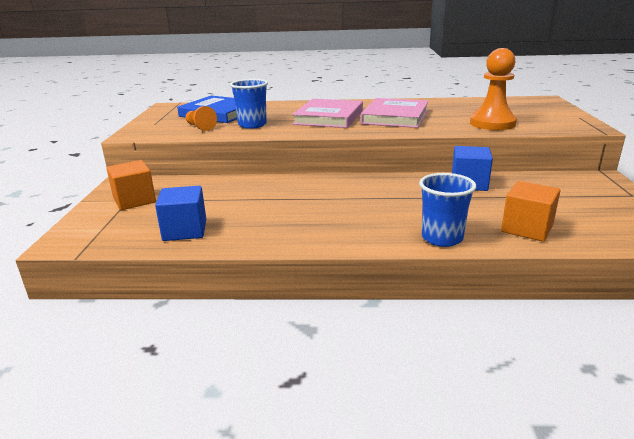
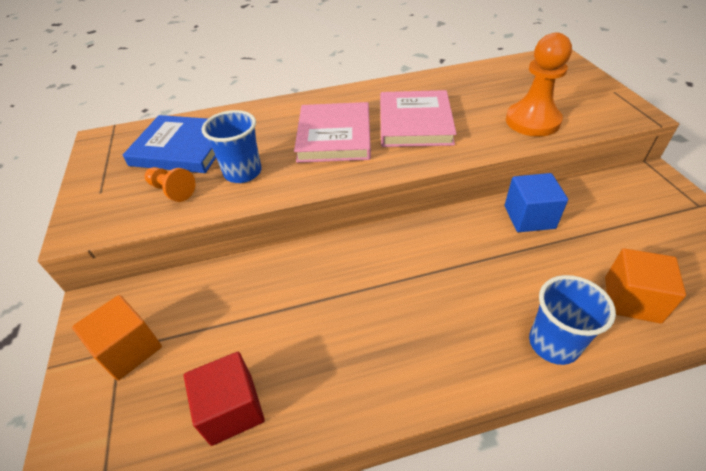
camera: 15 degrees left, 20 degrees up
blue cube [155,186,206,241] -> red cube [184,352,265,446]

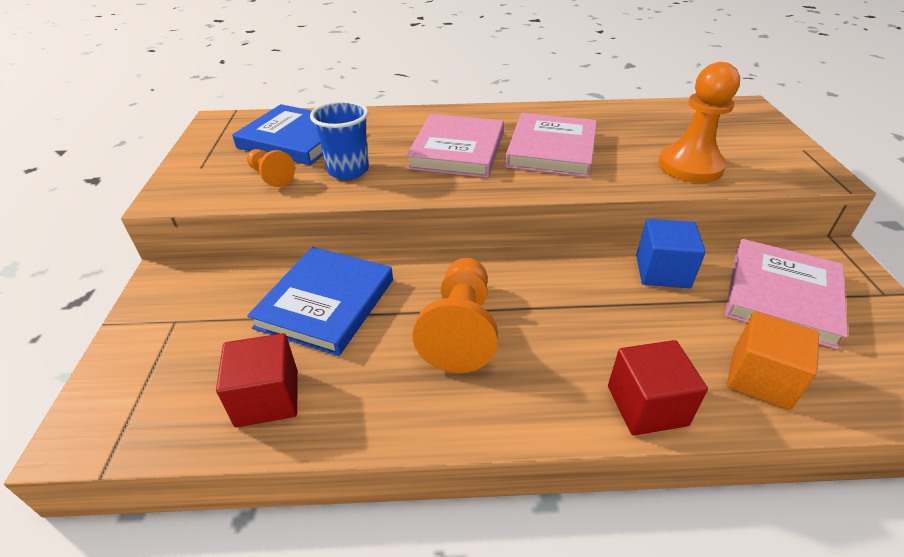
camera: 10 degrees right, 5 degrees down
orange cube [72,295,162,381] -> none
blue cup [529,275,616,365] -> red cube [608,340,708,435]
none -> blue book [247,247,393,356]
none -> orange pawn [413,258,498,373]
none -> pink book [725,239,848,350]

